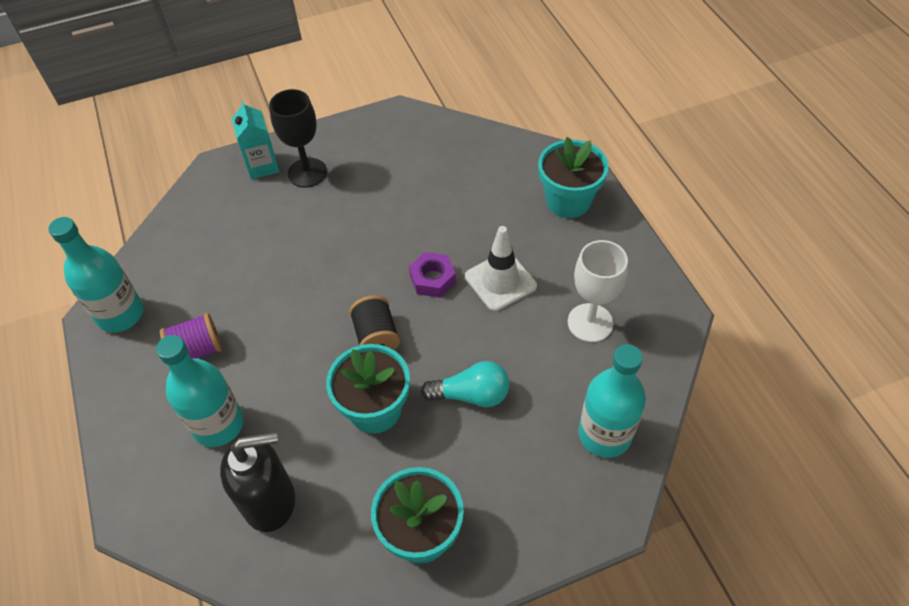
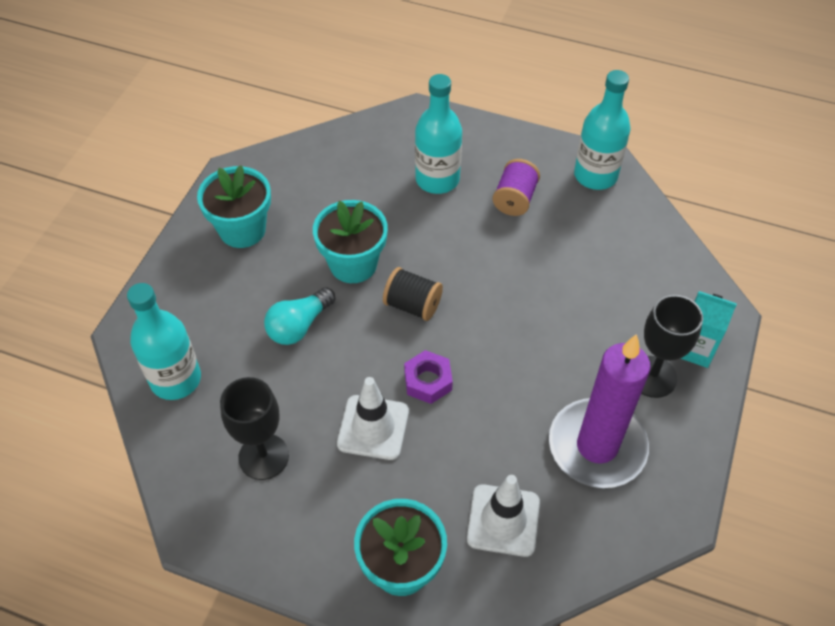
camera: 130 degrees right, 0 degrees up
black soap dispenser [220,431,295,532] -> none
white goblet [568,240,628,342] -> black goblet [220,377,289,480]
none -> white traffic cone [467,475,540,557]
none -> purple candle [549,334,651,488]

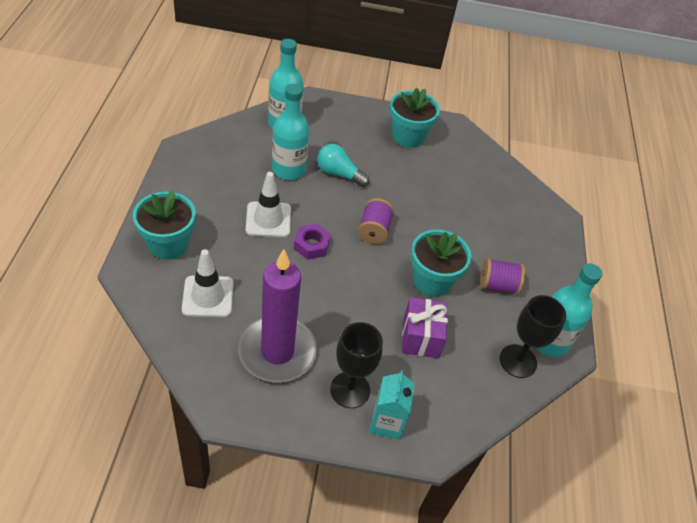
camera: 70 degrees right, 5 degrees down
black goblet [220,377,289,480] -> black goblet moved to [500,295,566,378]
turquoise flower pot [313,200,388,283] -> turquoise flower pot moved to [411,229,471,296]
black spool [383,267,443,321] -> purple spool [358,198,394,244]
turquoise bottle [415,74,462,194] -> turquoise bottle moved to [272,84,310,180]
none -> purple gift [402,297,448,358]

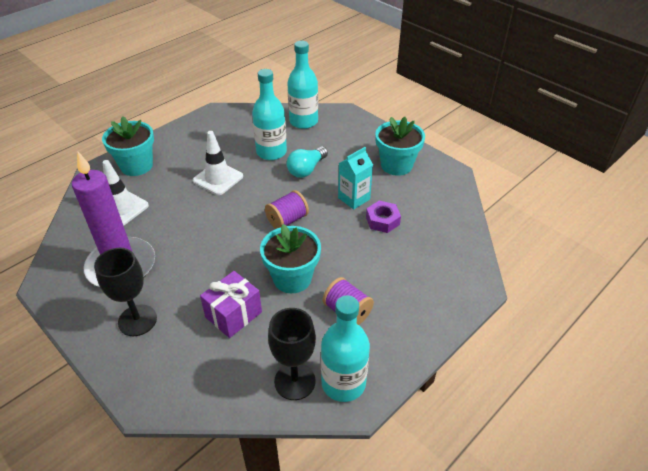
camera: 45 degrees right, 5 degrees down
purple nut [294,224,331,260] -> purple nut moved to [366,201,401,233]
turquoise light bulb [317,144,370,187] -> turquoise light bulb turned 120 degrees counterclockwise [287,146,328,178]
turquoise carton [370,370,415,440] -> turquoise carton moved to [338,147,373,209]

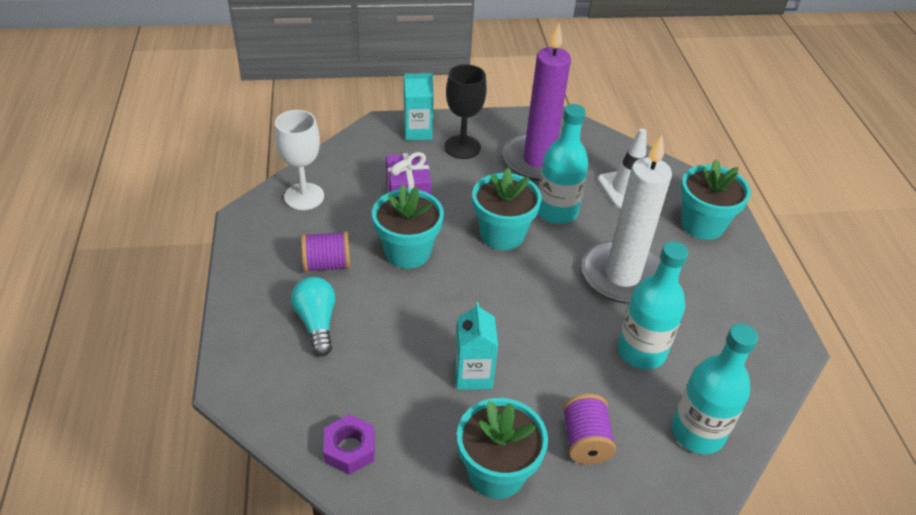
camera: 125 degrees right, 0 degrees up
white traffic cone [193,131,243,195] -> white candle [582,135,672,303]
purple spool [265,190,309,229] -> purple spool moved to [563,394,616,464]
black goblet [268,308,316,400] -> white goblet [275,110,324,210]
turquoise light bulb [287,146,328,178] -> turquoise light bulb moved to [291,277,335,356]
turquoise bottle [321,295,370,402] -> turquoise bottle moved to [538,104,589,224]
purple nut [366,201,401,233] -> purple nut moved to [323,414,375,475]
none -> turquoise carton [404,73,434,141]
none -> turquoise flower pot [472,168,542,250]

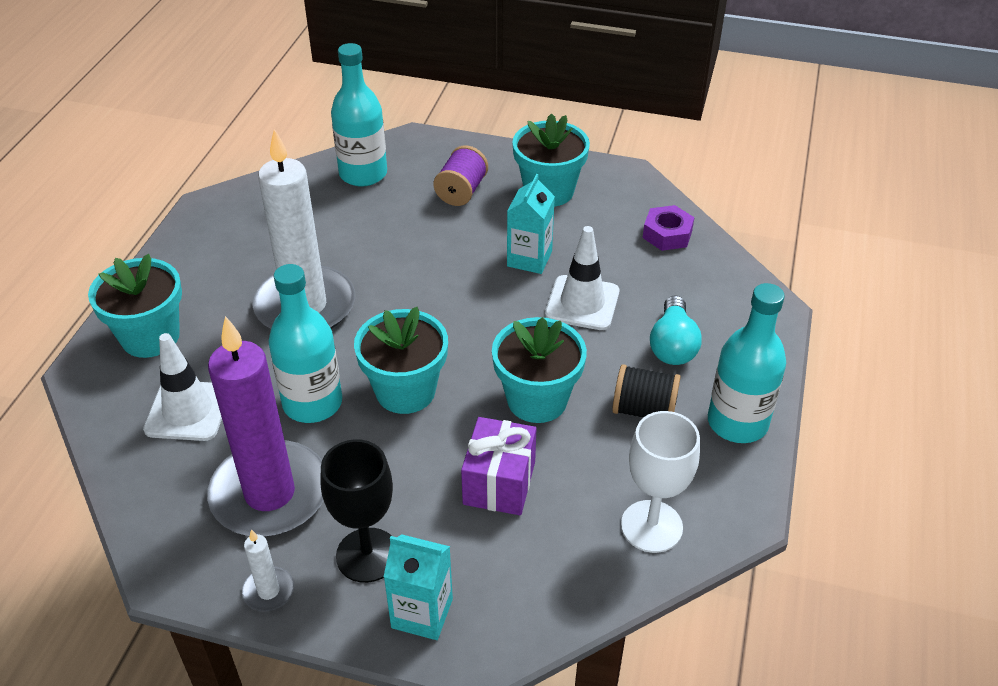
camera: 155 degrees left, 0 degrees up
purple spool [301,231,350,272] -> black spool [612,364,681,417]
turquoise bottle [617,241,688,369] -> turquoise bottle moved to [708,283,786,443]
none -> white candle [242,529,294,612]
none -> white traffic cone [545,226,620,330]

